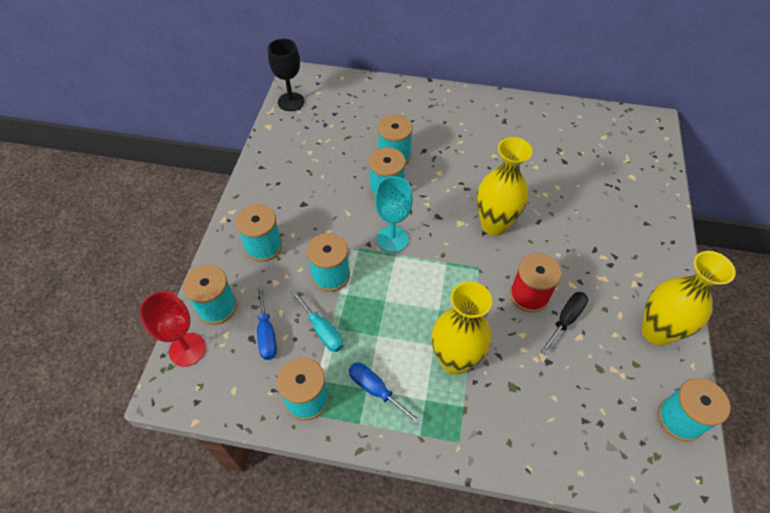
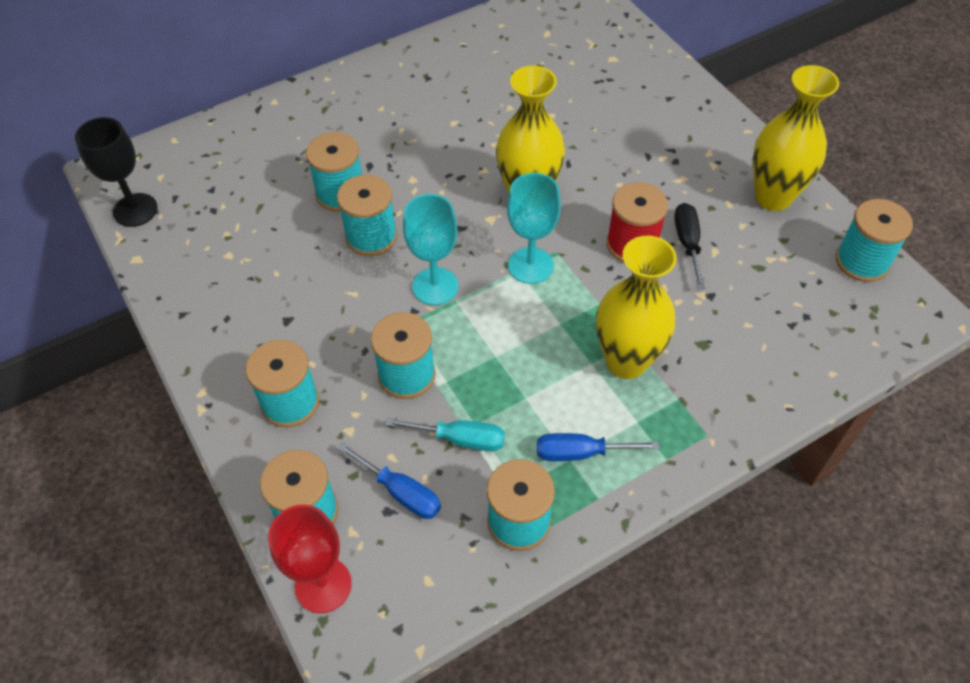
camera: 40 degrees left, 0 degrees up
none -> turquoise goblet [507,173,561,284]

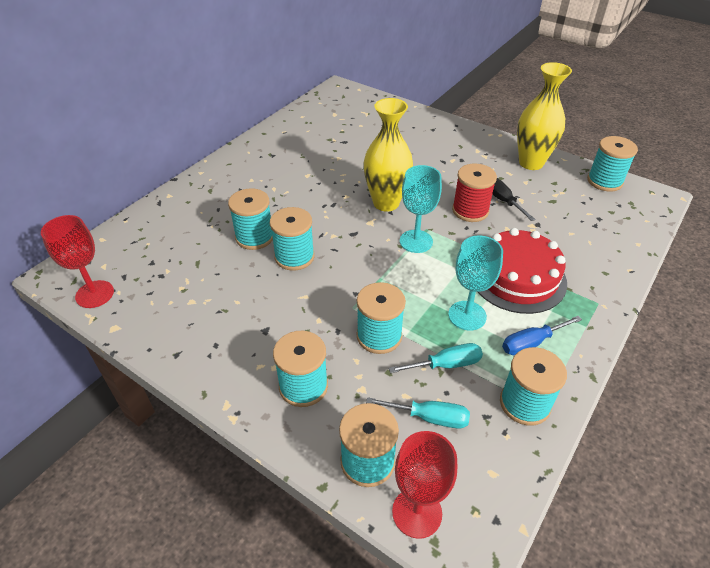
camera: 25 degrees left, 10 degrees down
black goblet [75,117,158,227] -> red goblet [41,215,114,308]
blue screwdriver [338,443,441,519] -> turquoise screwdriver [366,397,470,429]
turquoise goblet [403,194,458,305] -> turquoise goblet moved to [448,236,503,331]
yellow vase [596,235,677,379] -> red cake [478,228,567,314]

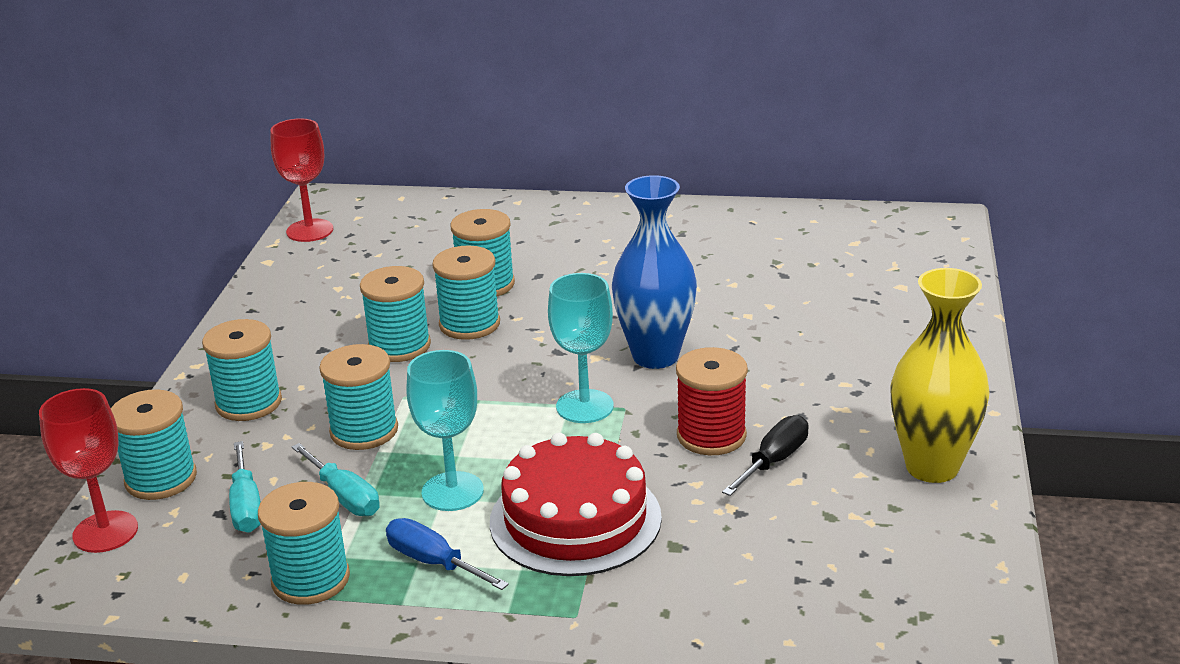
camera: 65 degrees right, 15 degrees down
yellow vase [363,98,413,212] -> blue vase [612,175,697,369]
turquoise spool [587,136,638,192] -> turquoise spool moved to [360,266,431,362]

